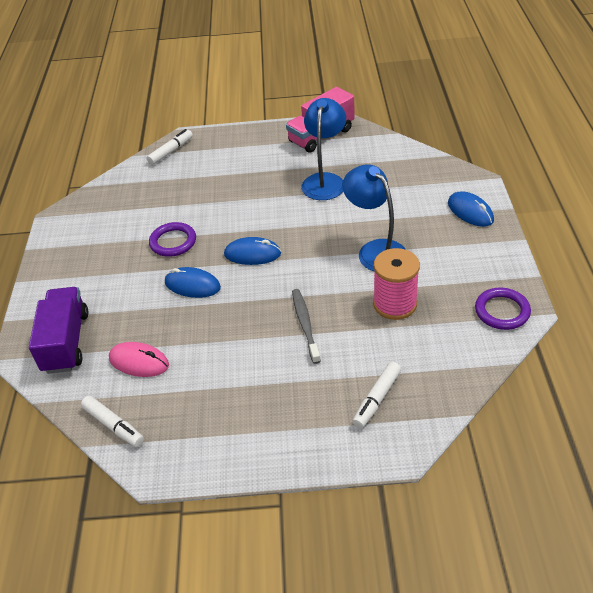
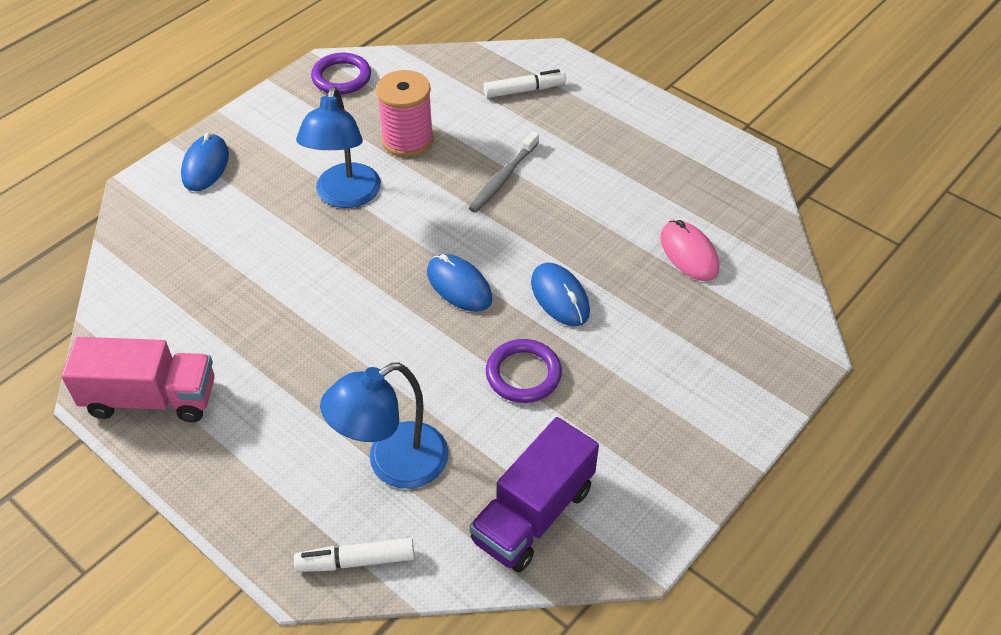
camera: 140 degrees left, 5 degrees up
purple truck [29,287,88,374] -> purple truck moved to [470,417,599,572]
white marker [81,396,144,447] -> none
blue lamp [301,98,346,200] -> blue lamp moved to [320,363,449,489]

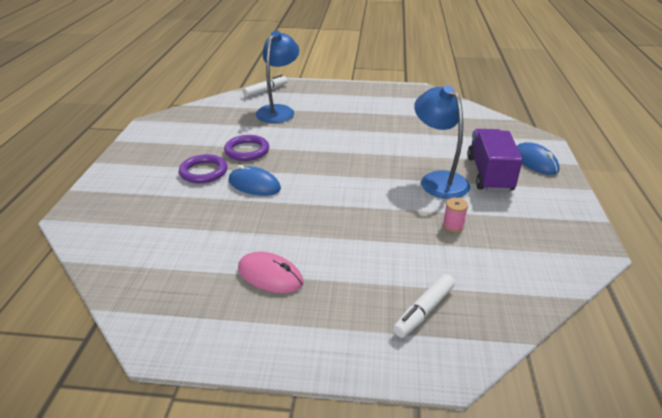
camera: 145 degrees right, 15 degrees down
pink truck [61,337,215,422] -> none
purple ring [311,53,371,94] -> purple ring moved to [179,154,228,183]
pink spool [376,70,434,157] -> pink spool [443,198,468,232], size x0.47
blue mouse [427,254,492,312] -> none
grey toothbrush [469,131,539,213] -> none
purple truck [470,417,599,572] -> purple truck moved to [467,129,523,192]
pink mouse [660,220,719,281] -> pink mouse moved to [238,252,303,293]

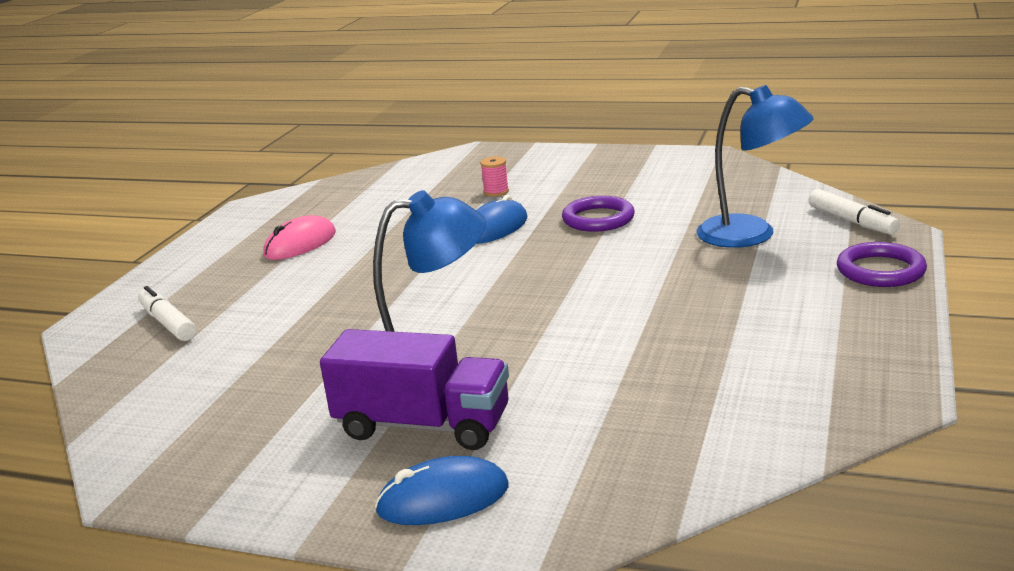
camera: 105 degrees right, 10 degrees down
purple ring [179,154,228,183] -> purple ring moved to [837,242,927,287]
pink spool [443,198,468,232] -> pink spool moved to [480,157,509,197]

